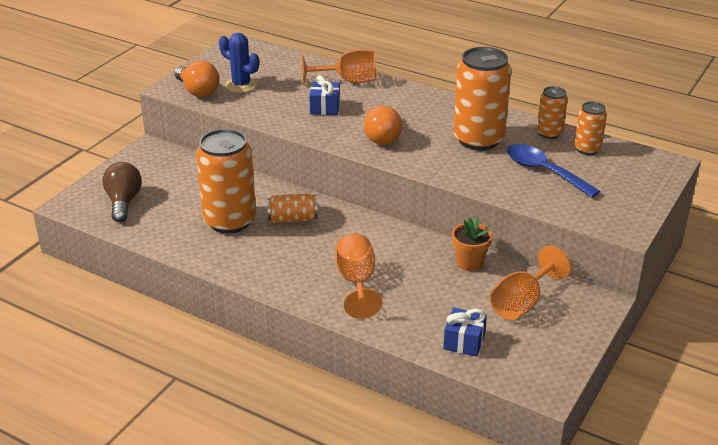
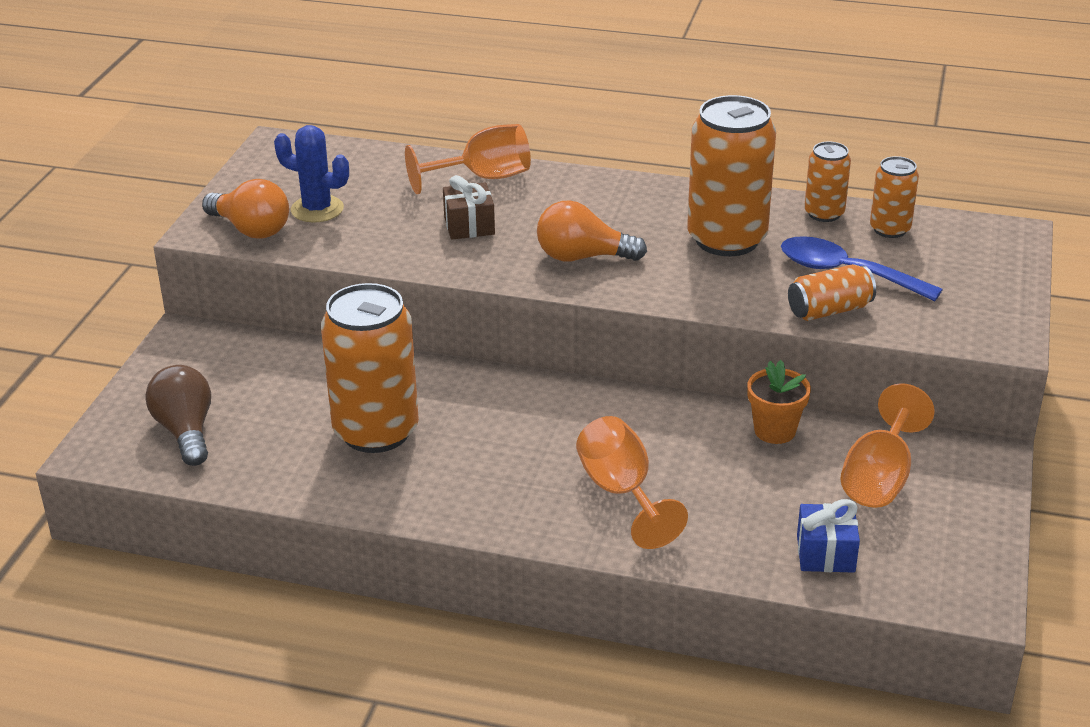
camera: 15 degrees left, 0 degrees up
orange can [267,193,318,223] -> orange can moved to [788,264,876,321]
blue gift [309,75,340,115] -> brown gift [443,175,495,240]
orange light bulb [364,106,403,145] -> orange light bulb turned 105 degrees clockwise [537,200,647,262]

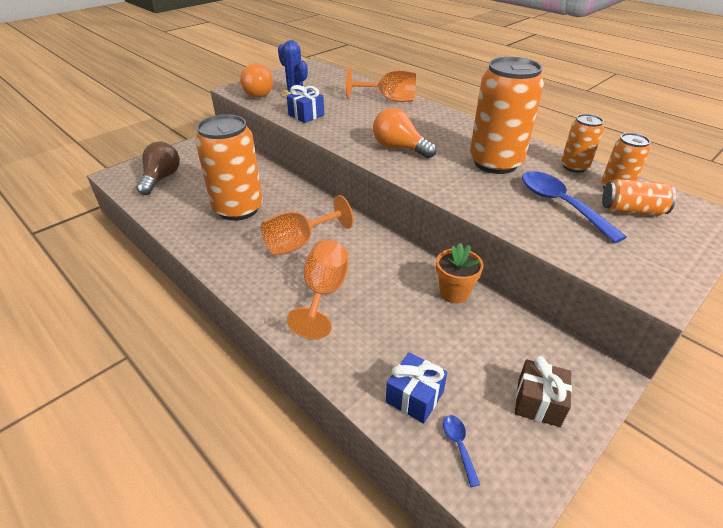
camera: 30 degrees right, 5 degrees up
brown gift [443,175,495,240] -> brown gift moved to [515,356,572,427]
orange can [788,264,876,321] -> orange can moved to [602,179,676,216]
orange goblet [840,383,935,508] -> orange goblet moved to [261,195,354,256]
none -> blue gift [287,85,324,123]
none -> blue spoon [443,415,480,487]

